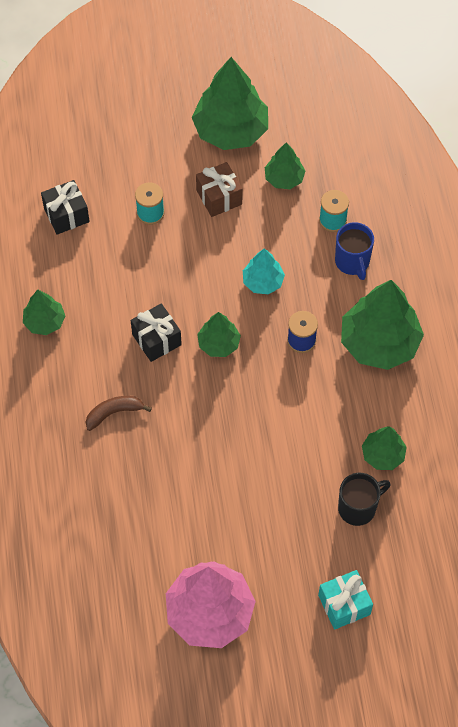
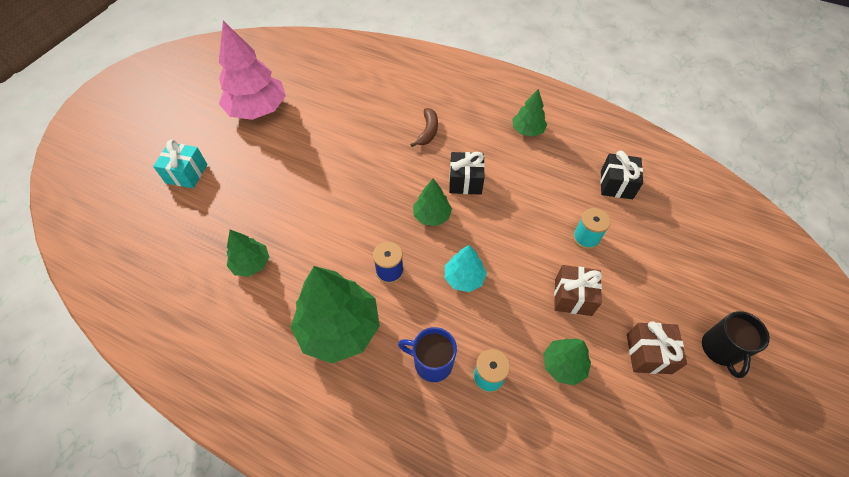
camera: 125 degrees right, 5 degrees down
green tree [192,57,268,150] -> brown gift [627,321,687,374]
black mug [338,473,390,526] -> black mug moved to [702,311,770,378]

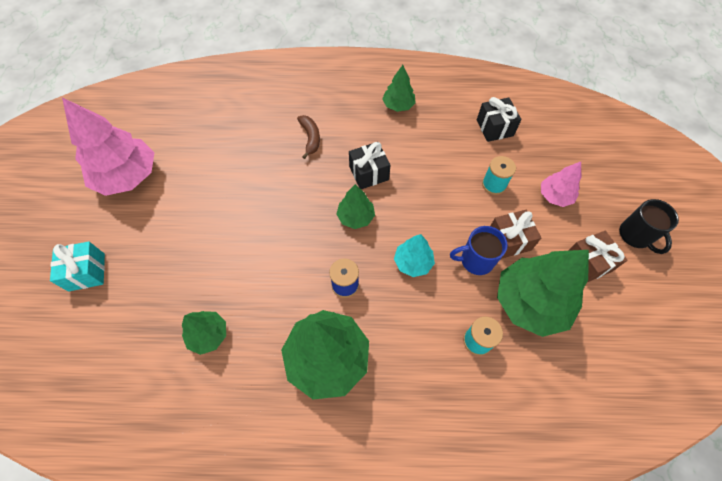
camera: 25 degrees left, 5 degrees up
blue mug [398,327,457,382] -> blue mug moved to [450,226,508,275]
green tree [543,338,591,385] -> green tree [497,250,589,337], size x1.90
none -> pink tree [541,162,581,207]

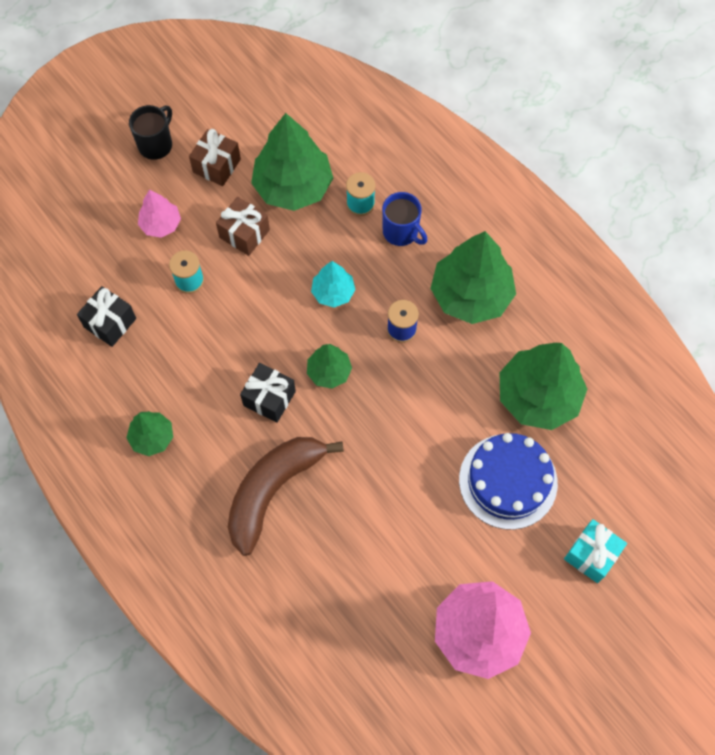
camera: 130 degrees left, 5 degrees up
green tree [182,311,226,355] -> green tree [499,343,587,430], size x1.90
brown banana [297,115,320,159] -> brown banana [228,437,344,556], size x2.06
blue mug [450,226,508,275] -> blue mug moved to [382,192,427,246]
none -> blue cake [459,433,558,530]

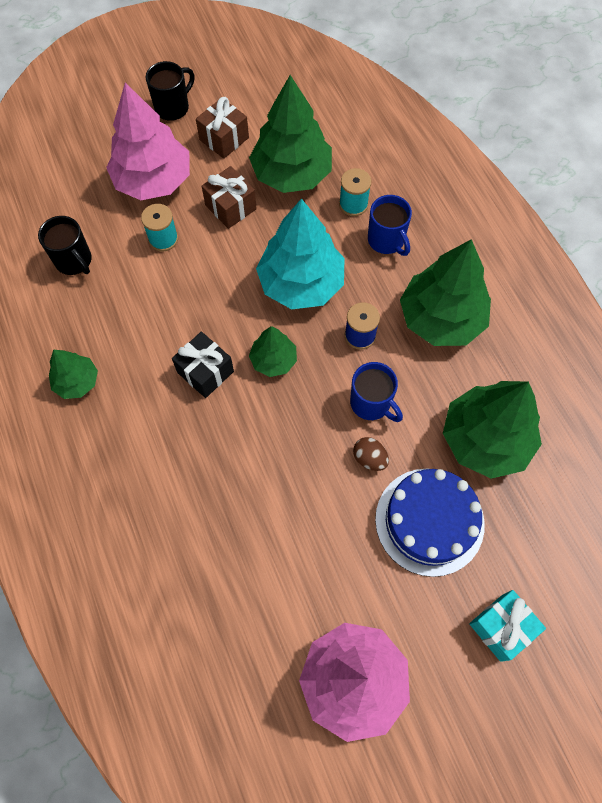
camera: 15 degrees right, 0 degrees up
black gift [77,286,136,347] -> black mug [38,216,92,275]
pink tree [138,190,181,238] -> pink tree [106,82,190,200], size x1.90
brown banana [228,437,344,556] -> none
turquoise tree [311,261,356,308] -> turquoise tree [256,198,344,309], size x1.90
none -> blue mug [350,362,403,422]
none -> brown egg [353,437,389,471]

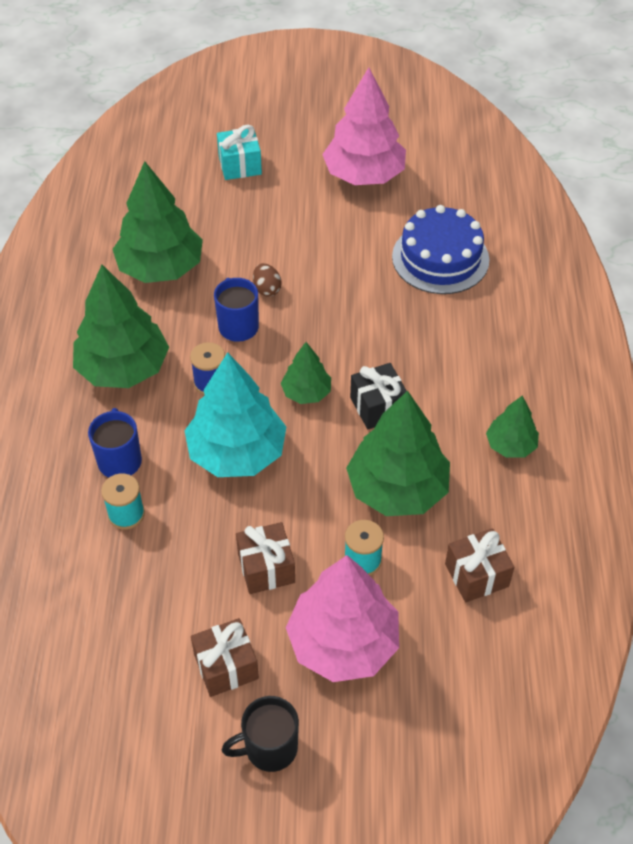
camera: 155 degrees left, 15 degrees down
black mug [38,216,92,275] -> brown gift [445,528,514,602]
green tree [249,75,332,193] -> green tree moved to [346,391,450,516]
blue cake [375,469,485,577] -> blue cake moved to [392,205,489,294]

